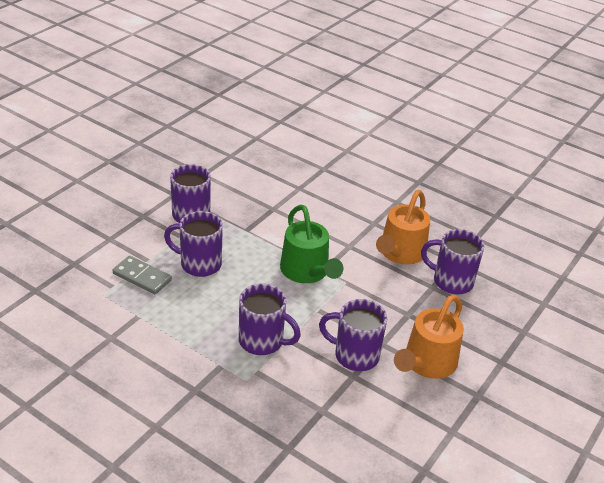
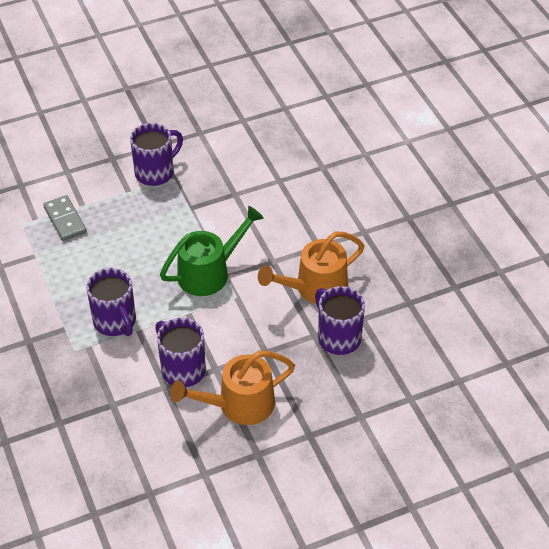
camera: 35 degrees right, 10 degrees up
purple mug [164,211,223,277] -> none
green watering can [280,205,343,283] -> green watering can turned 135 degrees counterclockwise [160,206,264,296]

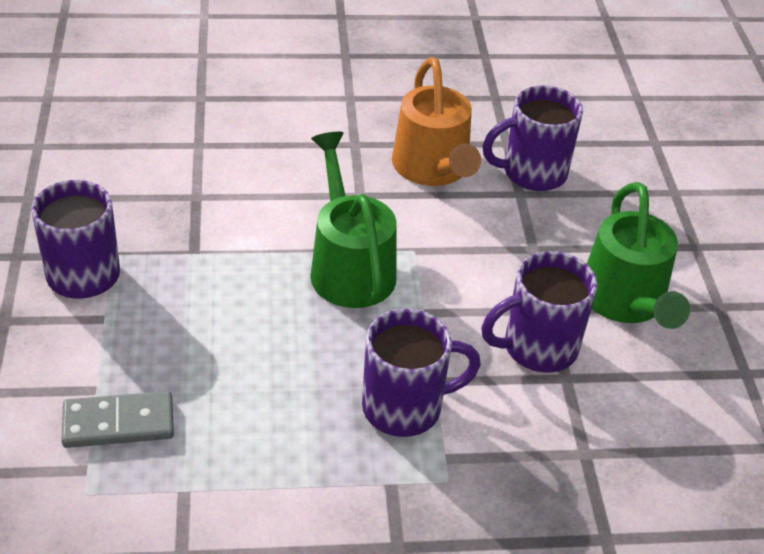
camera: 75 degrees left, 5 degrees down
orange watering can [170,351,295,425] -> green watering can [587,182,690,329]

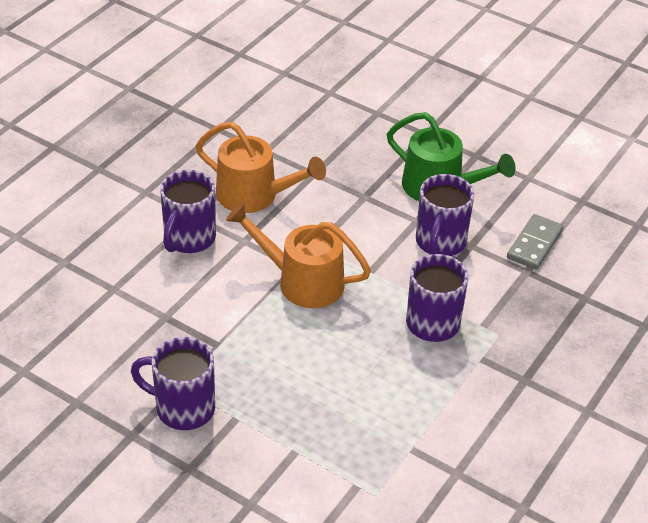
camera: 50 degrees left, 0 degrees up
grey domino [61,391,174,448] -> grey domino moved to [507,214,563,270]
green watering can [310,132,397,308] -> orange watering can [226,202,371,308]
purple mug [483,85,583,191] -> purple mug moved to [160,170,216,253]

